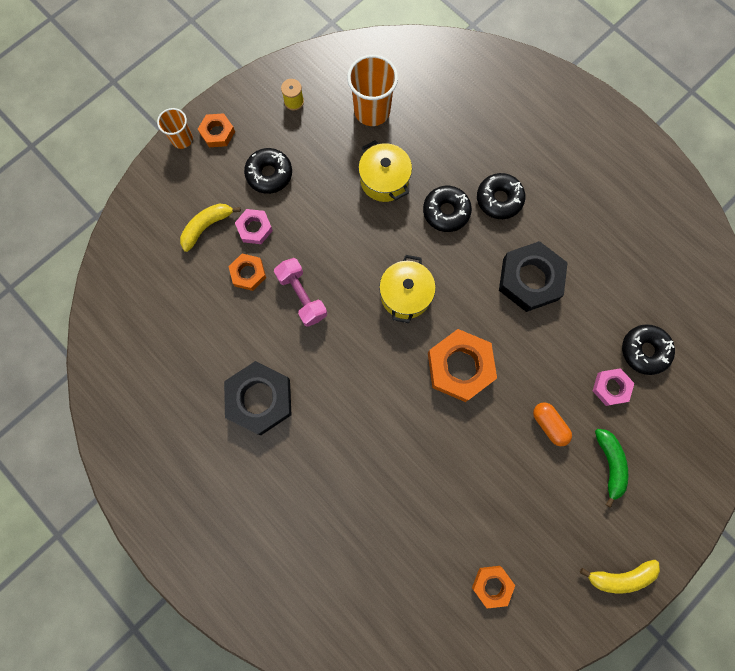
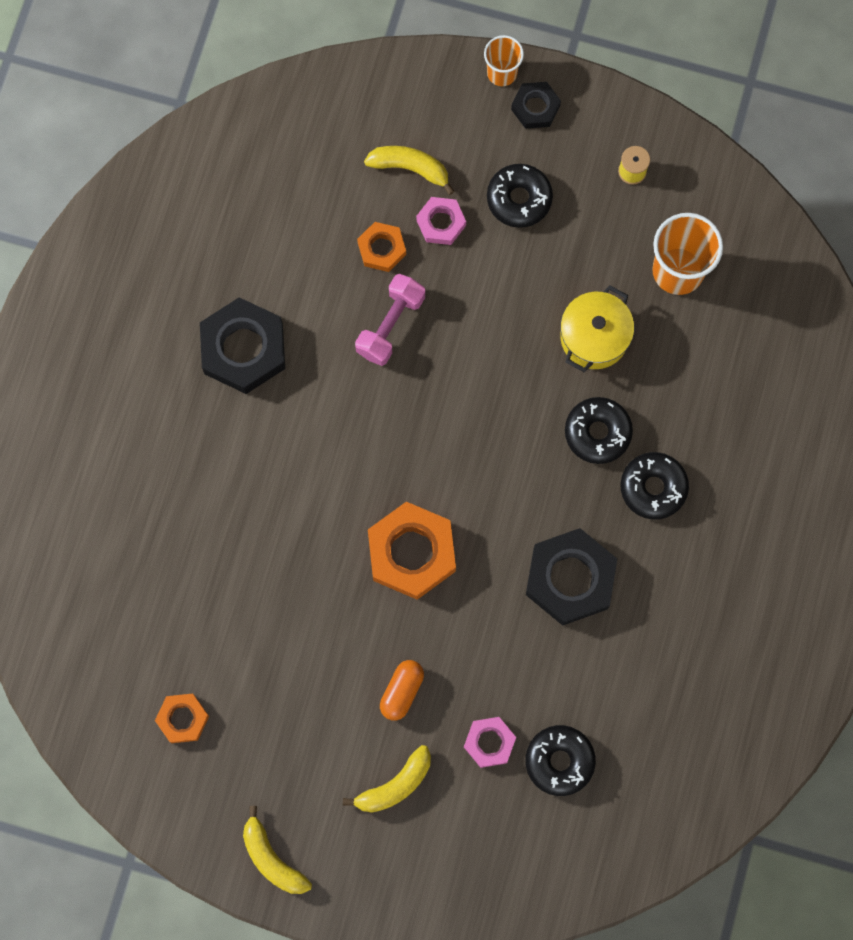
camera: 60 degrees right, 0 degrees up
orange nut [198,113,235,147] -> black nut [511,82,561,129]
yellow pot [379,255,436,323] -> none
green banana [595,429,628,508] -> yellow banana [343,745,431,813]

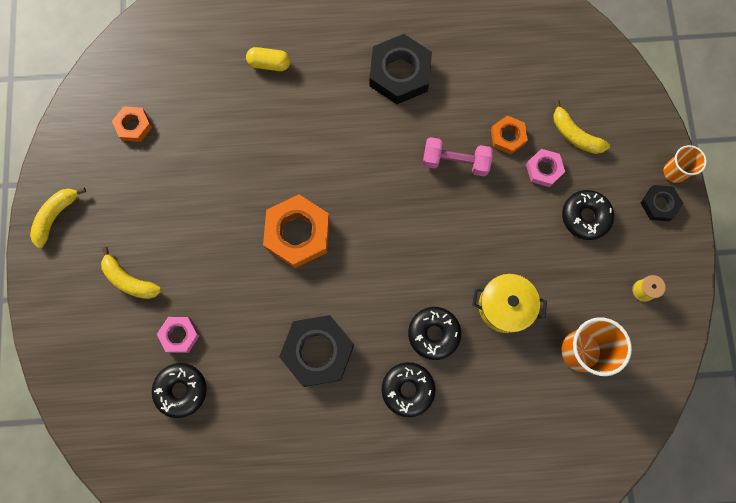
camera: 70 degrees right, 0 degrees up
yellow banana [364,146,454,195] -> yellow banana turned 135 degrees clockwise [553,99,610,154]
orange capsule [380,660,424,721] -> none
none -> yellow capsule [246,47,290,71]

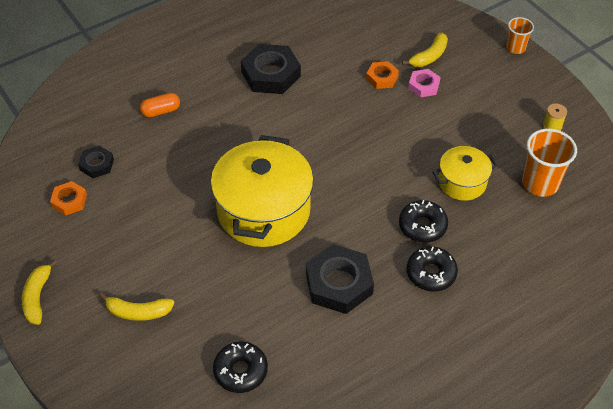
camera: 30 degrees left, 25 degrees down
pink nut [157,317,200,353] -> none
yellow capsule [246,47,290,71] -> orange capsule [140,93,180,117]
orange nut [263,195,330,268] -> yellow pot [211,135,314,247]
pink dumbbell [423,137,493,176] -> none
yellow banana [553,99,610,154] -> yellow banana turned 60 degrees counterclockwise [402,32,448,67]
black donut [562,190,614,240] -> none
black nut [641,185,683,221] -> black nut moved to [78,146,114,178]

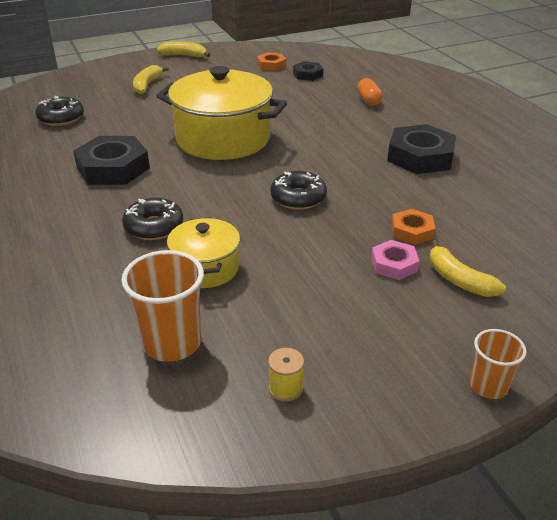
camera: 100 degrees right, 15 degrees down
black donut [406,246,458,292] -> black donut moved to [270,171,327,210]

